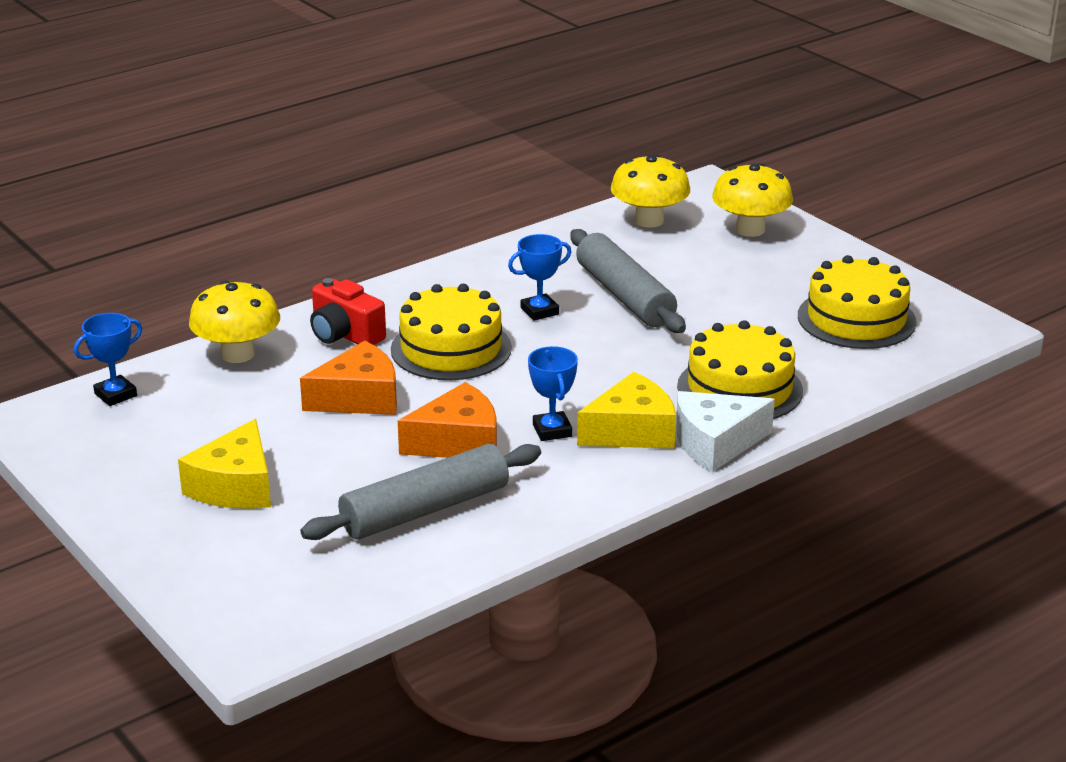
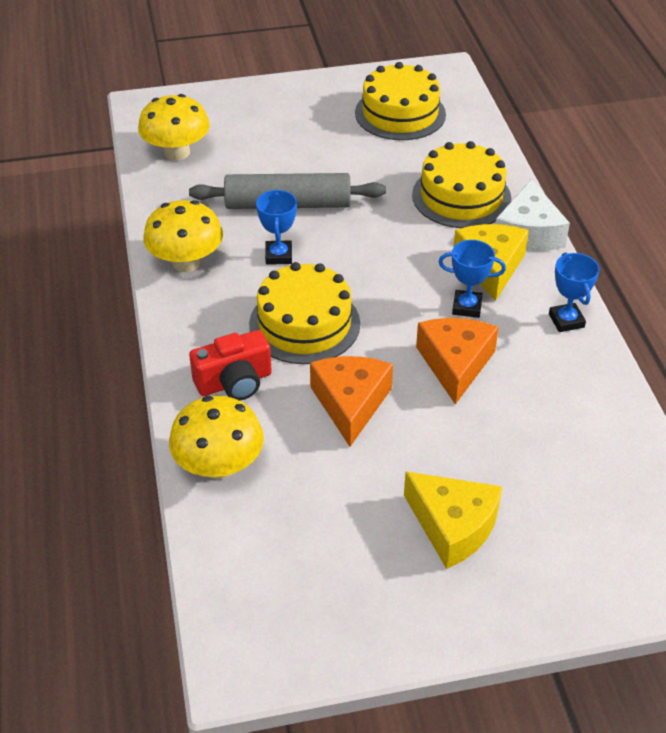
camera: 65 degrees left, 15 degrees up
blue trophy [74,313,142,406] -> blue trophy moved to [549,253,600,332]
grey rolling pin [300,443,541,540] -> none
yellow mushroom [712,163,793,237] -> yellow mushroom moved to [143,200,223,272]

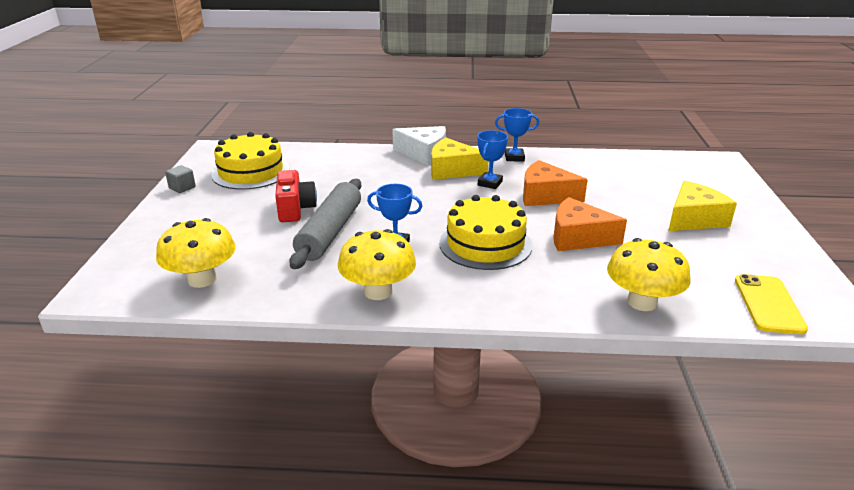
camera: 75 degrees left, 15 degrees down
red camera [189,330,272,400] -> red camera moved to [275,170,317,222]
yellow cake [412,141,512,228] -> none
none -> grey cube [165,165,196,193]
none -> yellow phone [735,274,808,334]

